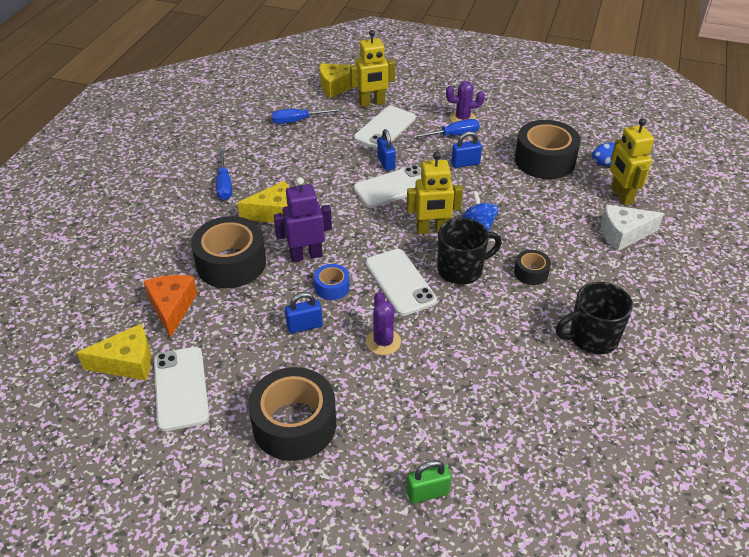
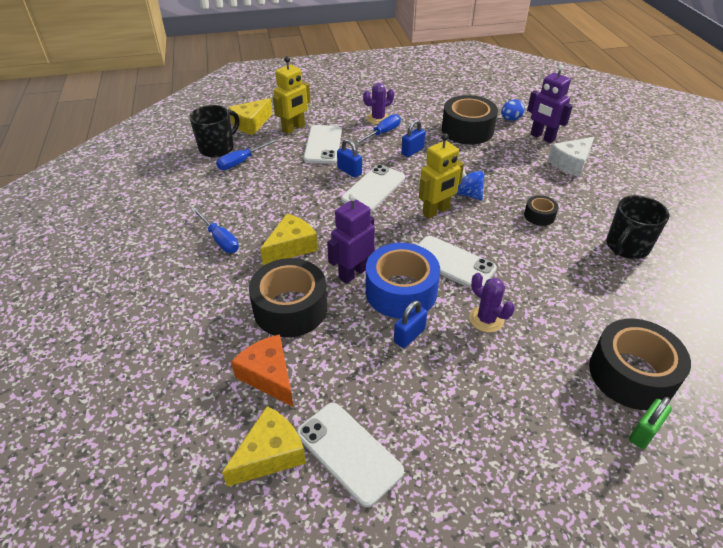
camera: 30 degrees left, 0 degrees up
black tape [248,367,336,461] -> black tape moved to [589,319,691,410]
blue tape [314,264,350,300] -> blue tape [366,243,440,319], size x2.06
black mug [437,218,502,285] -> black mug moved to [189,105,240,157]
yellow robot [610,118,654,205] -> purple robot [527,65,573,143]

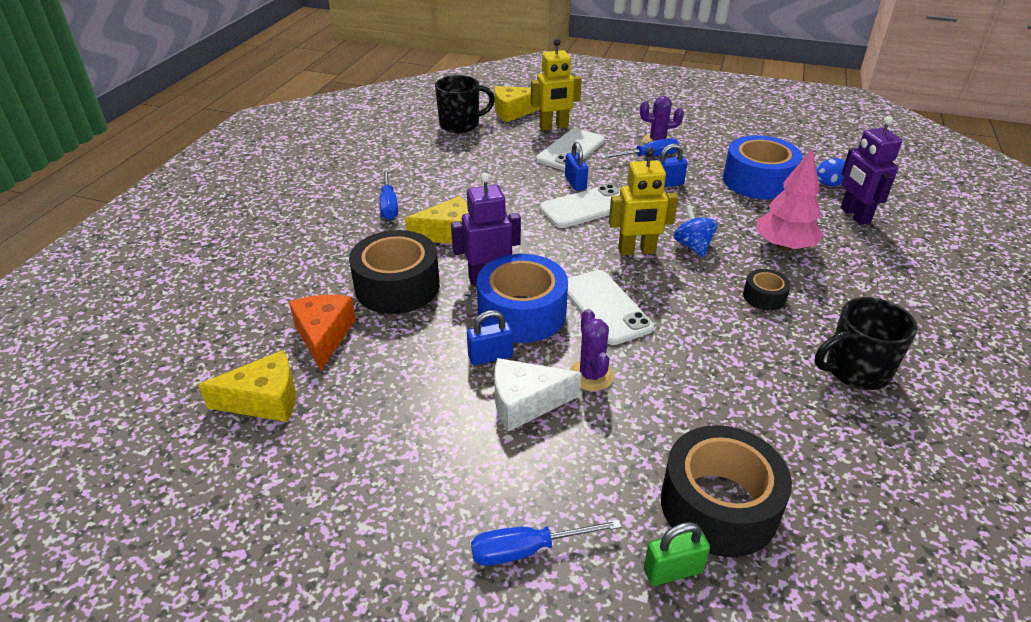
camera: 30 degrees right, 5 degrees down
blue screwdriver [216,139,277,170] -> blue screwdriver moved to [471,519,622,566]
white phone [296,403,404,507] -> none
black tape [442,95,498,145] -> blue tape [723,135,802,199]
white cheese [548,137,594,177] -> white cheese moved to [494,358,582,432]
none -> pink tree [757,148,823,251]

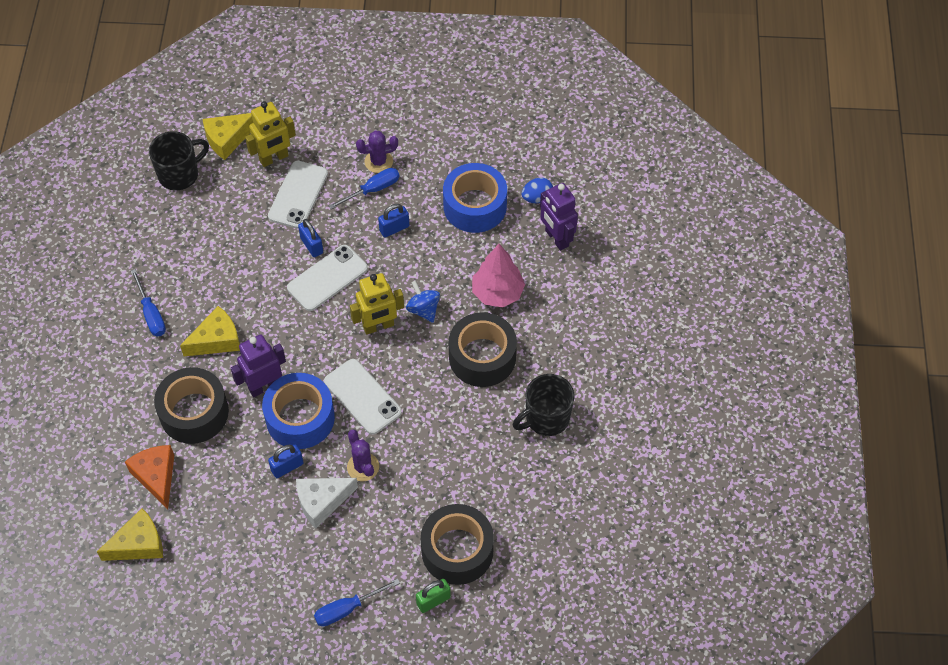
camera: 15 degrees left, 20 degrees up
black tape [743,269,791,310] -> black tape [449,312,517,387], size x2.06

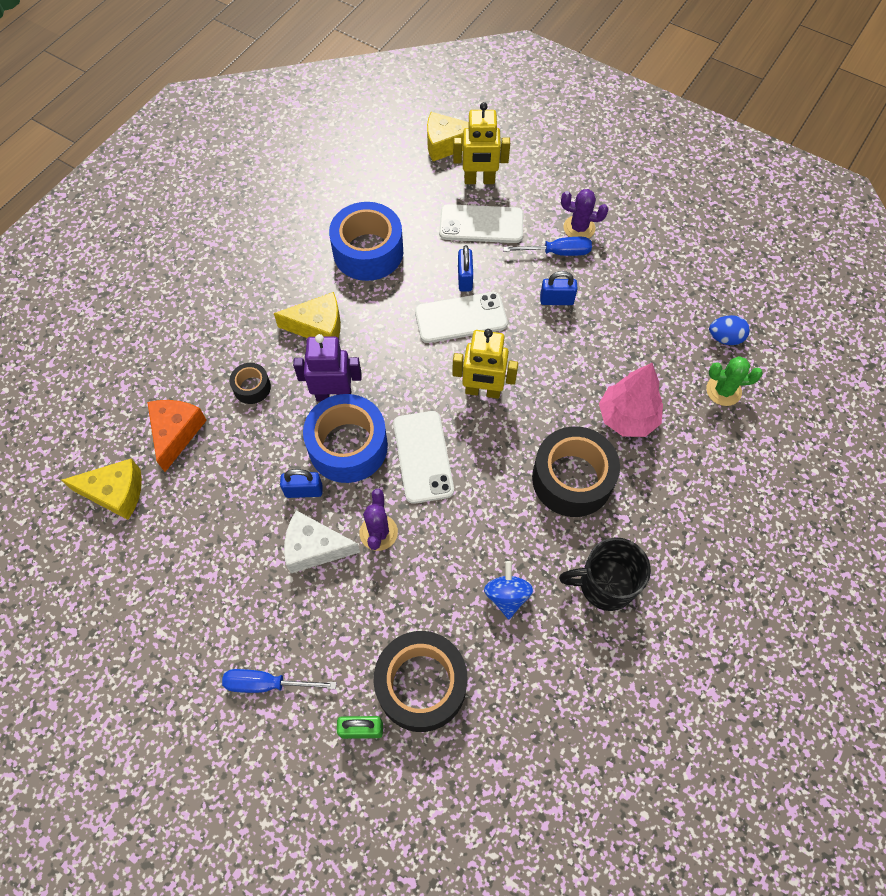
camera: 30 degrees right, 5 degrees up
blue screwdriver [131,269,166,337] -> none
black mug [149,131,209,190] -> none
black tape [154,367,229,444] -> black tape [229,363,271,404], size x0.49
white phone [268,161,328,229] -> white phone turned 45 degrees clockwise [439,204,523,243]
blue spinning top [406,280,440,323] -> blue spinning top moved to [484,561,533,619]
blue tape [443,163,507,233] -> blue tape moved to [329,202,403,281]
purple robot [540,183,578,251] -> green cactus [706,356,763,406]

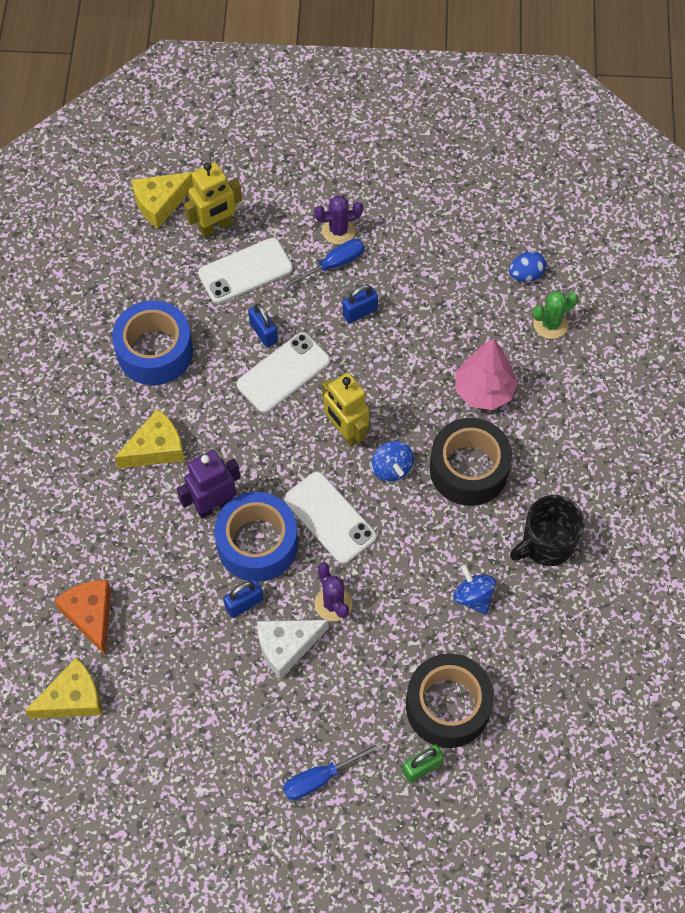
camera: 30 degrees left, 0 degrees up
black tape [229,363,271,404] -> none
yellow robot [452,329,518,399] -> yellow robot turned 75 degrees clockwise [322,372,369,447]
none -> blue spinning top [371,441,414,482]

